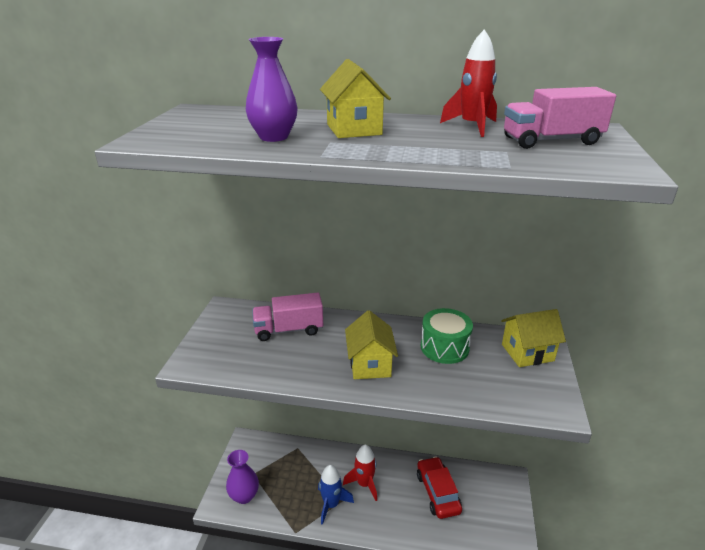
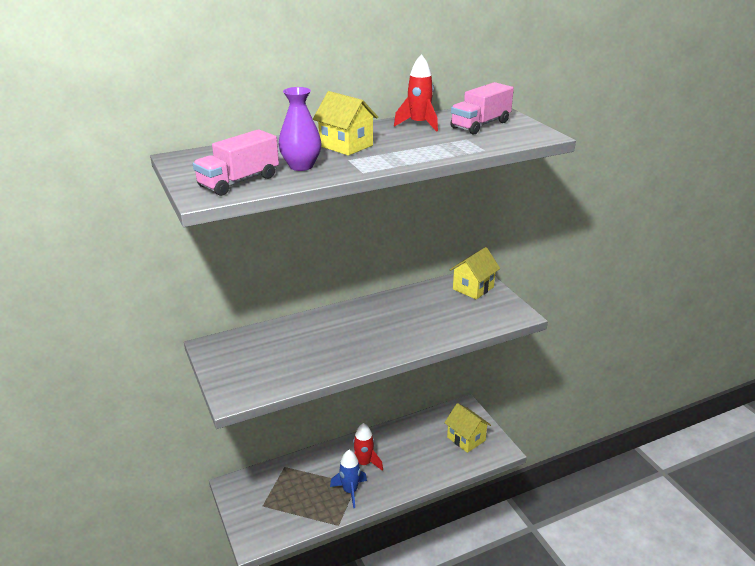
camera: 35 degrees left, 0 degrees up
purple vase [226,450,259,504] -> none
pink truck [252,293,323,341] -> pink truck moved to [193,129,279,196]
yellow house [345,310,398,379] -> yellow house moved to [444,403,491,453]
red car [417,457,462,519] -> none
green drum [421,308,473,364] -> none

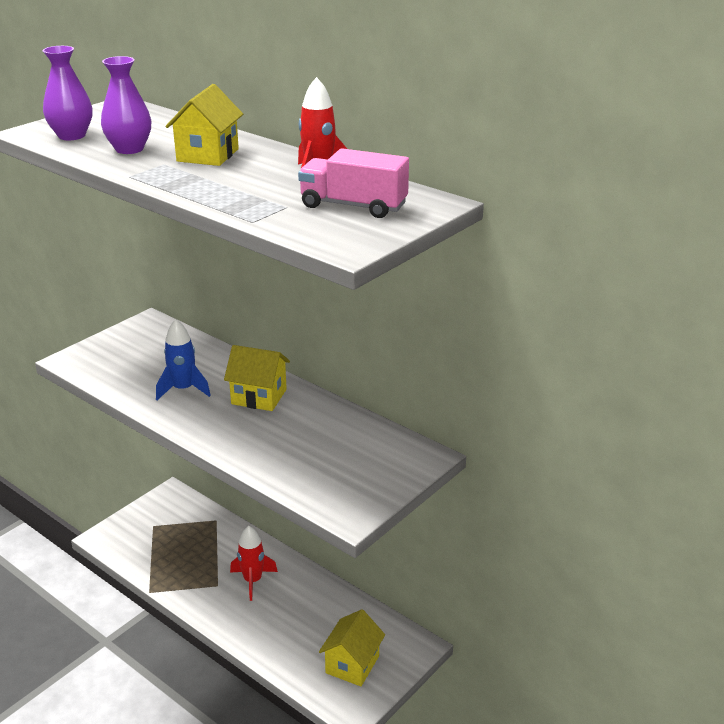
camera: 65 degrees right, 0 degrees up
pink truck [193,129,279,196] -> purple vase [42,46,92,140]
blue rocket [330,450,367,508] -> blue rocket moved to [156,319,211,400]
yellow house [450,247,500,299] -> yellow house moved to [224,345,290,411]

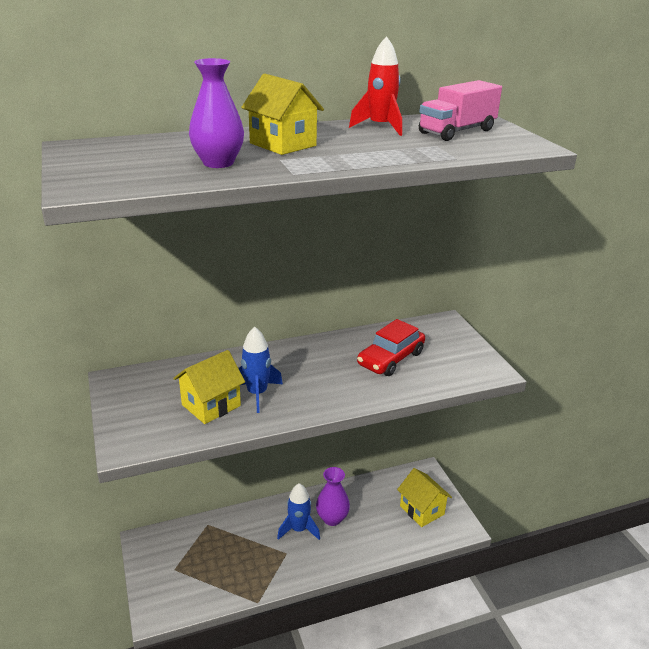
camera: 60 degrees left, 0 degrees up
purple vase [42,46,92,140] -> purple vase moved to [316,467,350,526]
yellow house [224,345,290,411] -> yellow house moved to [173,350,245,424]
red rocket [230,526,278,601] -> blue rocket [277,483,320,540]
none -> red car [357,319,425,376]

